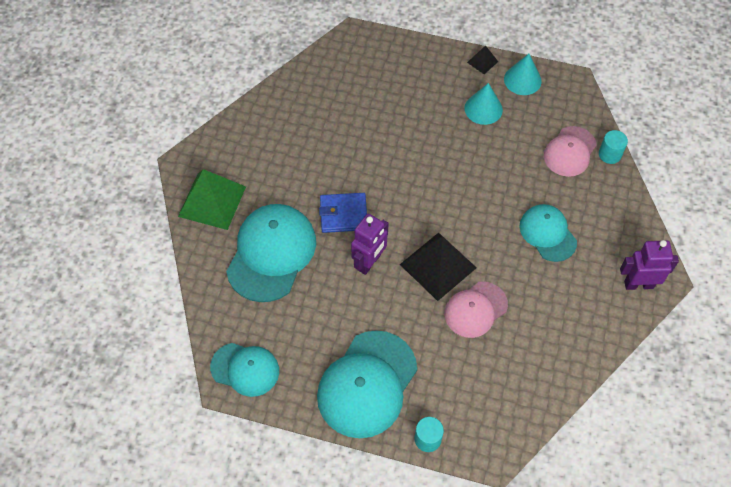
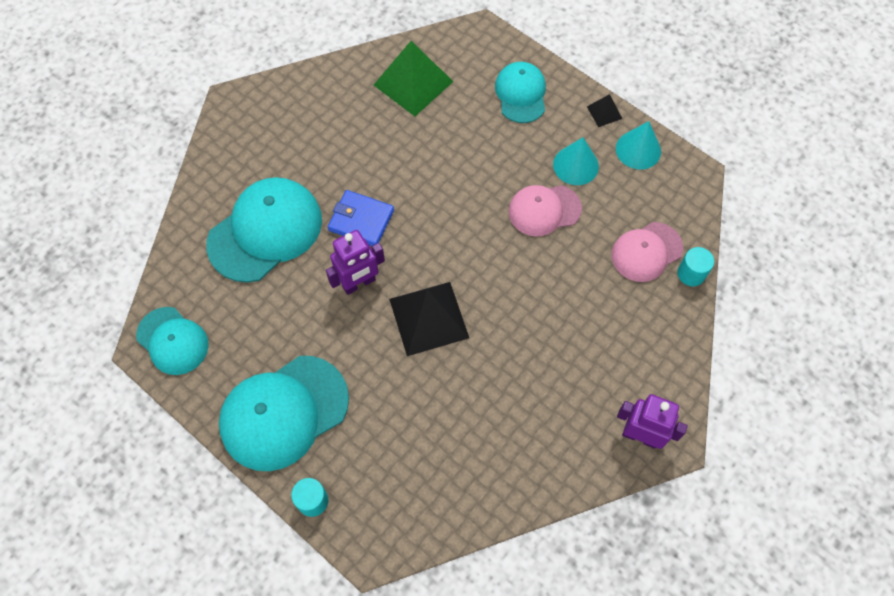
camera: 25 degrees right, 5 degrees up
green pyramid [178,169,246,230] -> green pyramid moved to [374,41,454,116]
pink cap [444,282,508,338] -> pink cap moved to [508,185,582,236]
turquoise cap [519,204,577,262] -> turquoise cap moved to [495,62,546,123]

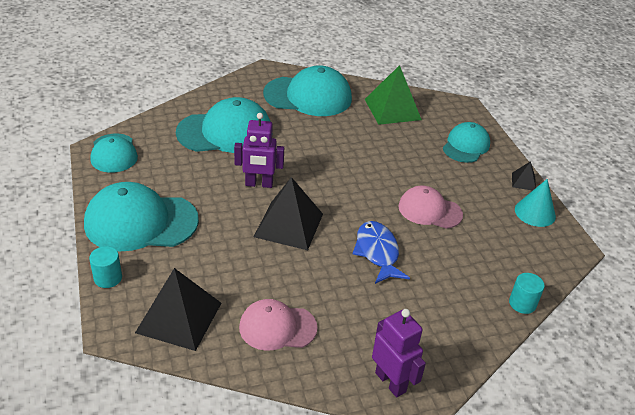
camera: 30 degrees right, 25 degrees down
blue wallet [328,190,394,246] -> none
turquoise cone [553,137,599,185] -> none
pink cap [612,222,683,282] -> pink cap moved to [239,299,318,351]
none -> black pyramid [135,268,221,351]
none -> turquoise cap [263,65,352,116]
none -> blue fish [352,221,410,284]

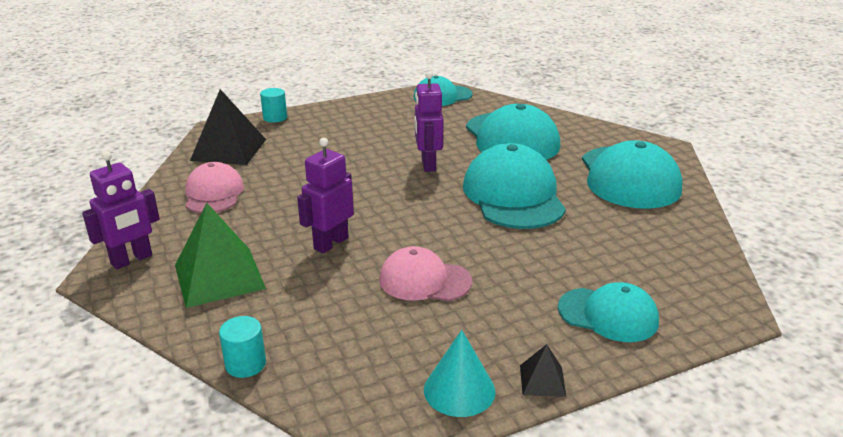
camera: 85 degrees right, 10 degrees down
turquoise cap [84,182,199,251] -> turquoise cap moved to [463,143,566,229]
black pyramid [254,177,323,250] -> none
blue fish [352,221,410,284] -> purple robot [297,138,354,253]
green pyramid [365,65,422,125] -> green pyramid moved to [175,203,266,308]
pink cap [399,186,463,229] -> pink cap turned 90 degrees counterclockwise [379,246,472,301]

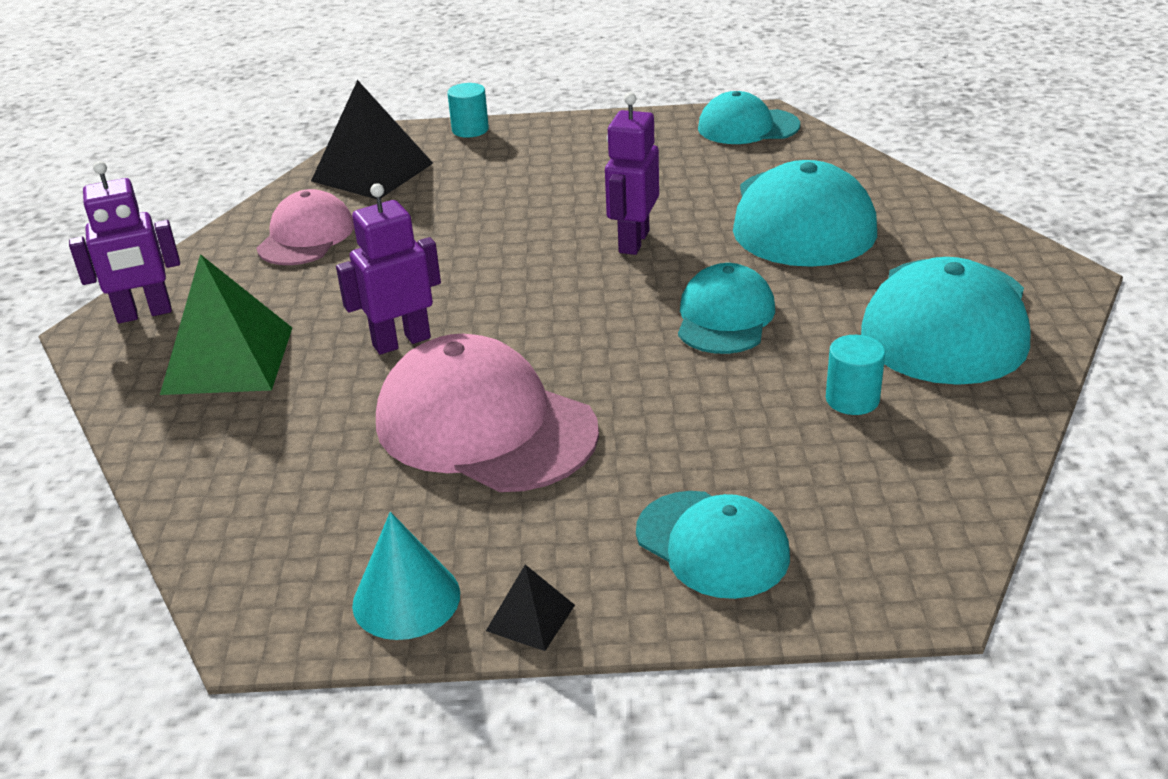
camera: 25 degrees right, 5 degrees up
turquoise cylinder [219,316,266,378] -> turquoise cylinder moved to [826,335,885,415]
pink cap [379,246,472,301] -> pink cap [376,334,599,492], size x1.64
turquoise cap [463,143,566,229] -> turquoise cap [678,263,775,354], size x0.61

